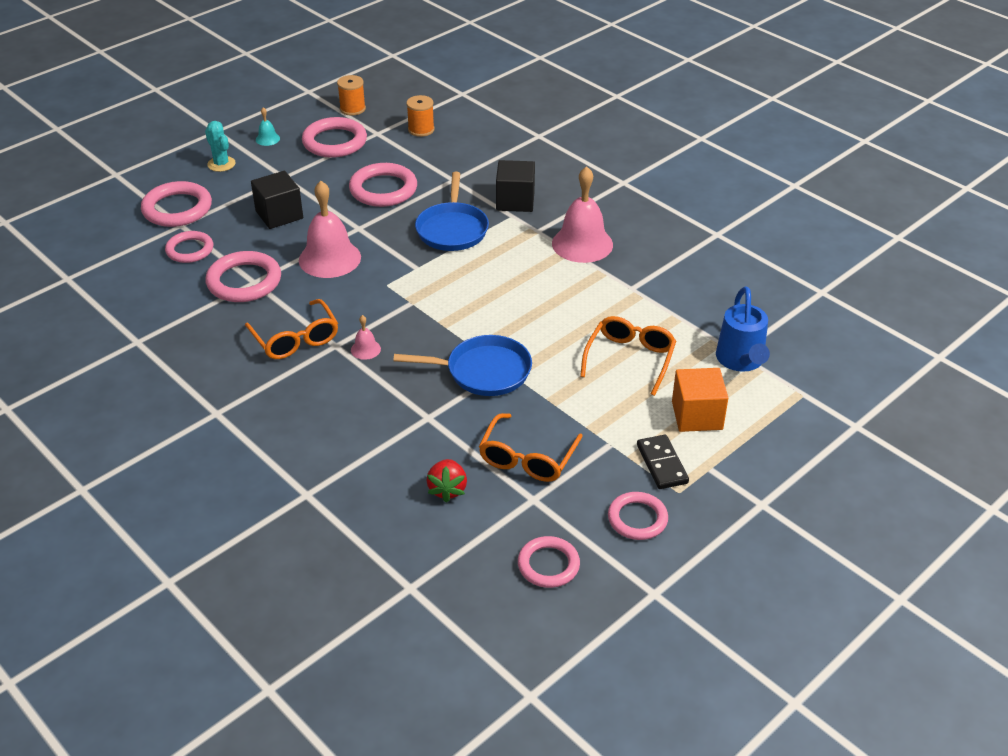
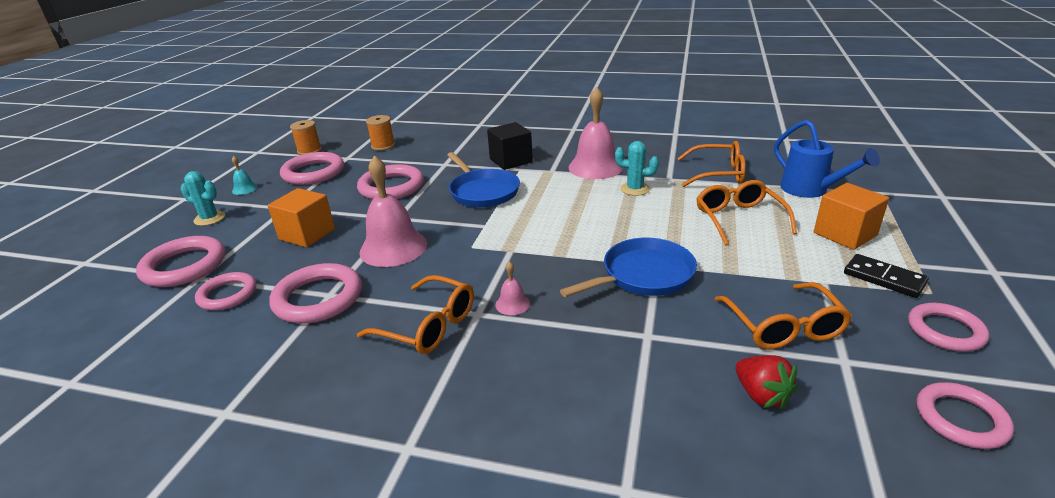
camera: 30 degrees left, 10 degrees down
black cube [251,171,303,229] -> orange cube [268,188,335,247]
none -> turquoise cactus [615,141,659,196]
none -> orange glasses [677,141,746,187]

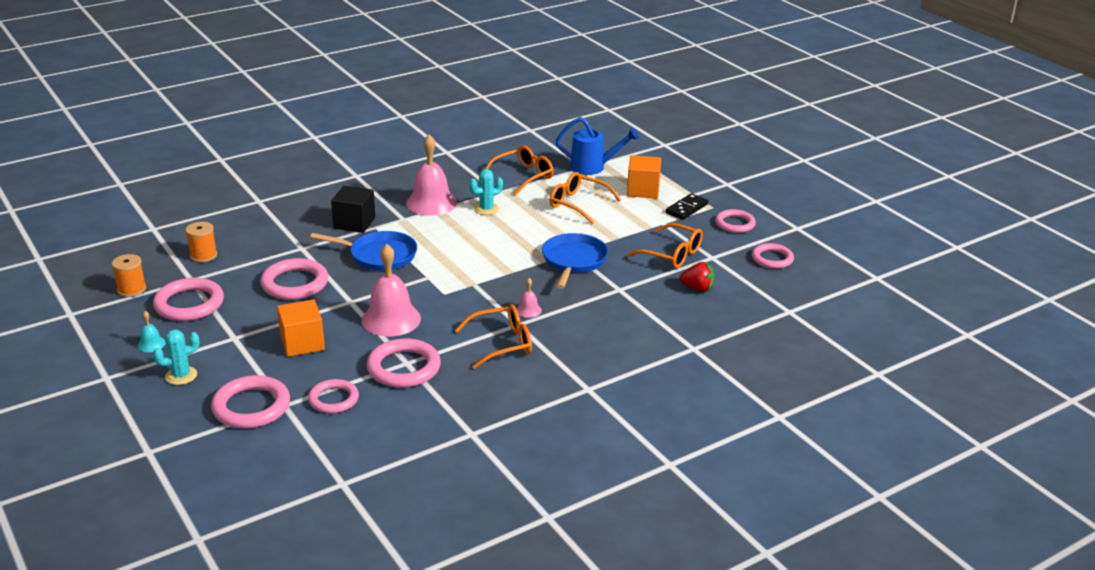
camera: 50 degrees left, 0 degrees up
black domino [844,254,929,298] -> black domino turned 45 degrees counterclockwise [666,193,708,220]

